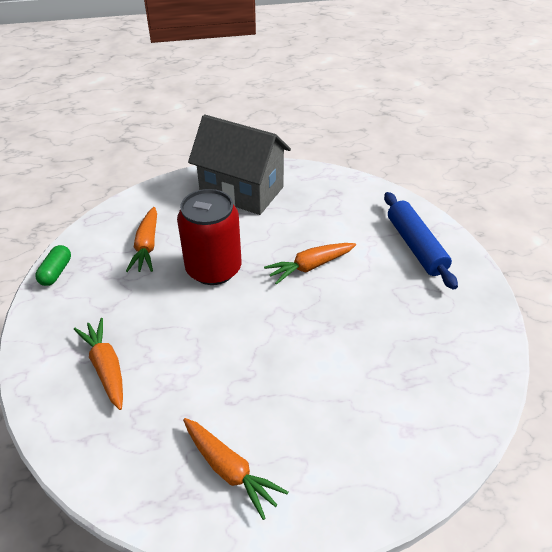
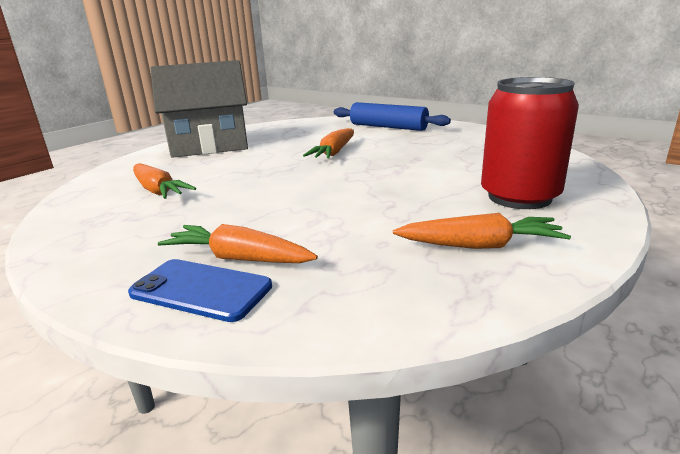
camera: 40 degrees left, 20 degrees down
green capsule [35,245,71,286] -> none
red can [177,189,241,285] -> red can moved to [481,77,579,209]
none -> blue phone [128,259,272,322]

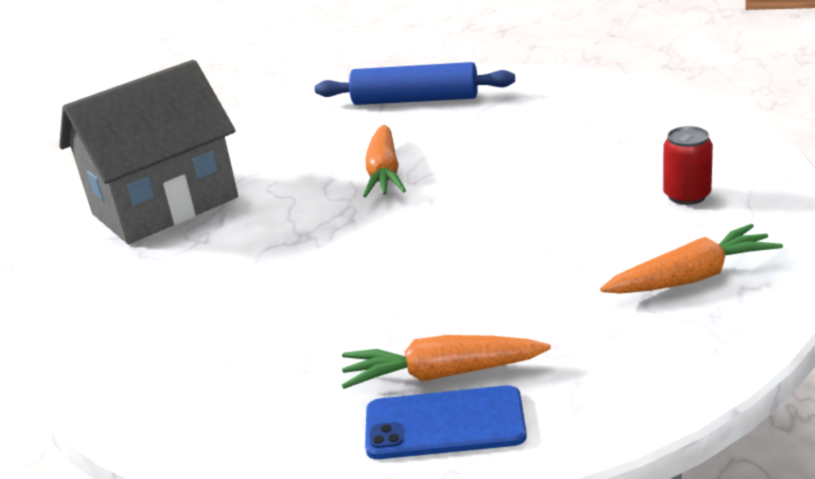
camera: 20 degrees left, 5 degrees up
orange carrot [133,163,196,199] -> none
red can [481,77,579,209] -> red can [663,126,713,205], size x0.48

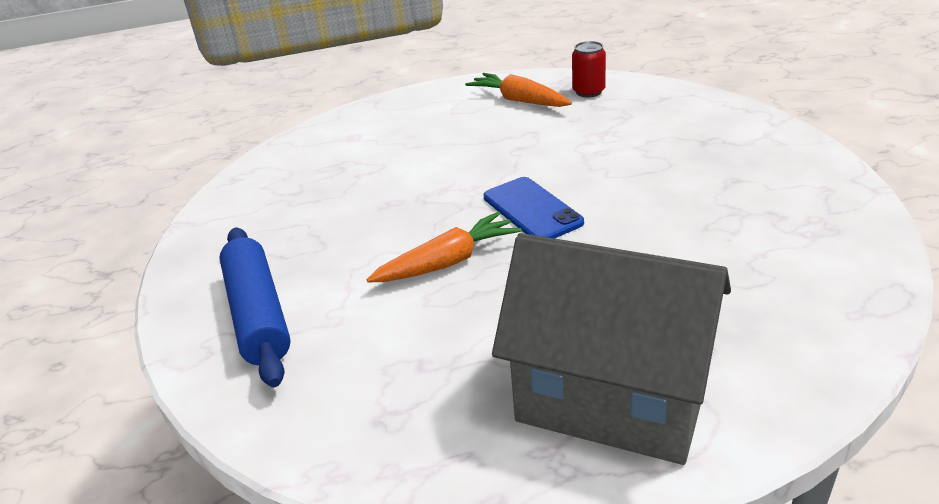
camera: 120 degrees left, 5 degrees up
orange carrot [342,335,551,389] -> none
blue phone [365,385,527,459] -> blue phone moved to [484,177,584,238]
red can [663,126,713,205] -> red can moved to [572,41,606,98]

